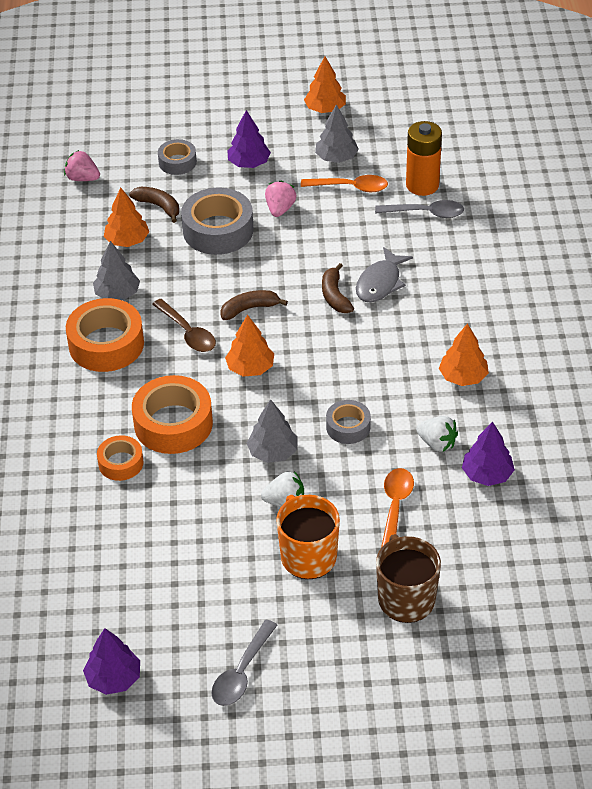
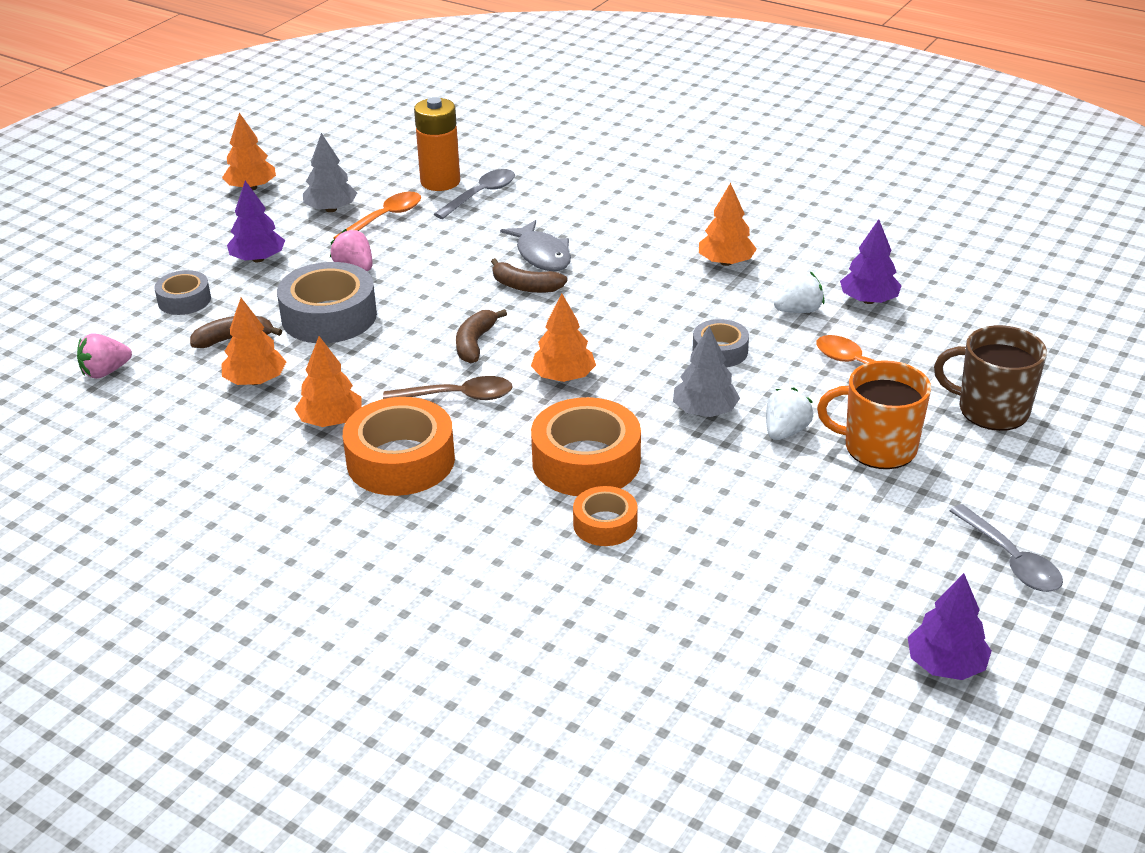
camera: 55 degrees left, 10 degrees down
grey tree [93,241,140,300] -> orange tree [295,336,362,427]

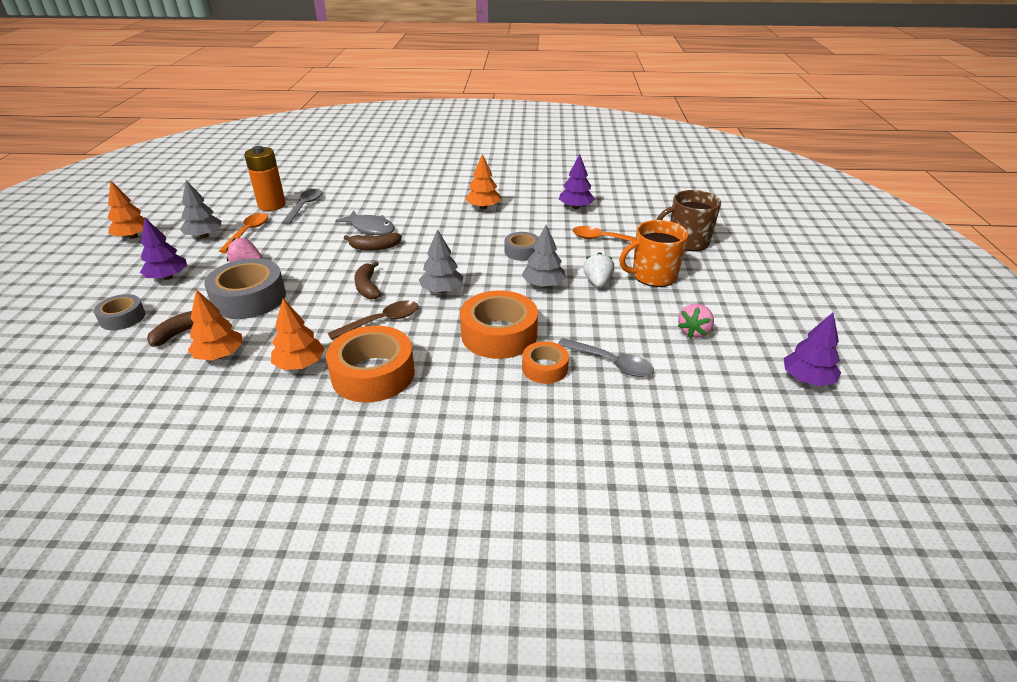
camera: 30 degrees left, 0 degrees up
pink strawberry [77,333,132,379] -> pink strawberry moved to [678,304,714,338]
orange tree [531,293,596,382] -> grey tree [419,229,463,293]
white strawberry [774,271,825,313] -> none
grey spoon [950,504,1063,592] -> grey spoon moved to [558,338,654,377]

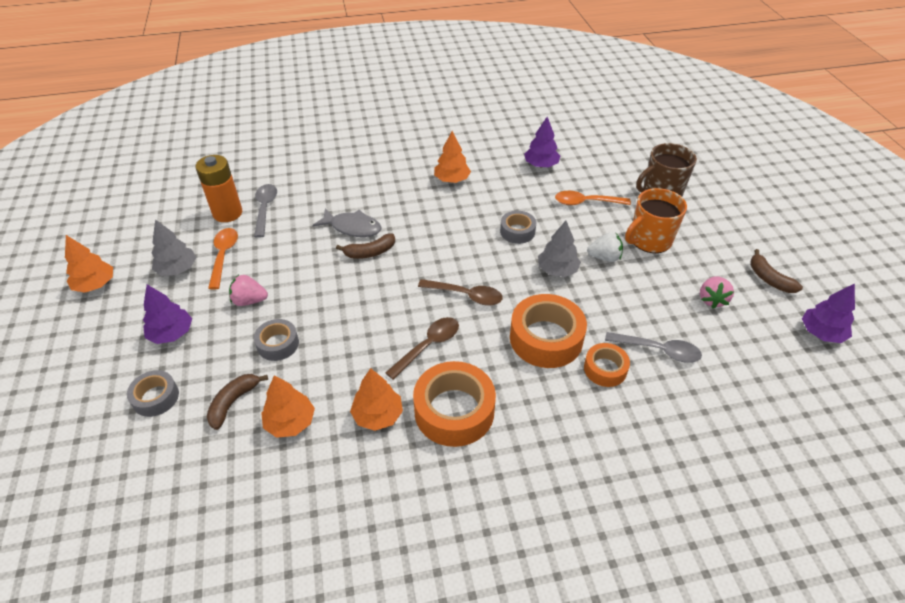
camera: 15 degrees left, 10 degrees up
grey tape [204,258,286,319] -> grey tape [254,319,299,361], size x0.56
brown banana [354,261,381,299] -> brown banana moved to [750,249,803,293]
grey tree [419,229,463,293] -> brown spoon [418,279,503,306]
white strawberry [583,252,614,288] -> white strawberry turned 105 degrees clockwise [587,232,623,262]

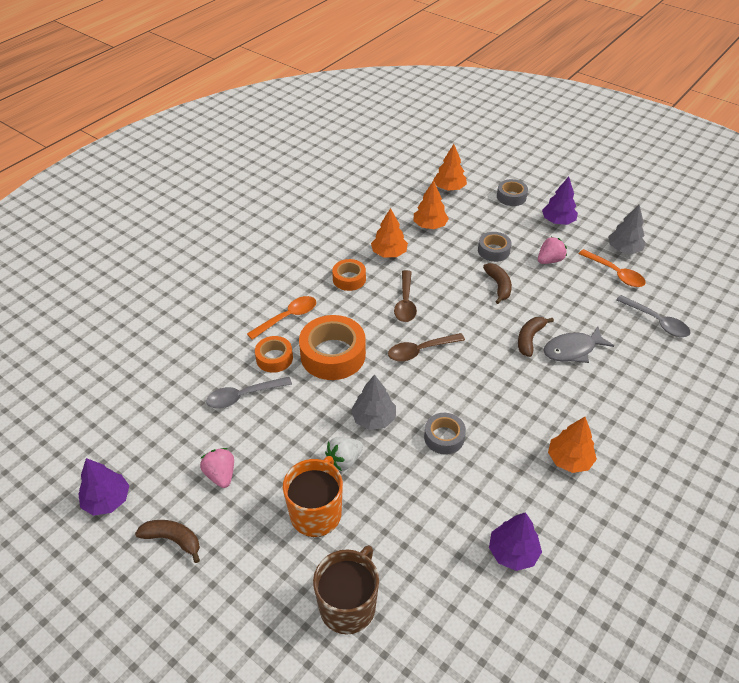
camera: 140 degrees right, 0 degrees up
orange tree [65,235,113,293] -> orange tree moved to [433,144,467,191]
orange battery [196,155,242,222] -> none
brown banana [207,374,268,430] -> brown banana moved to [483,263,512,304]
orange tape [413,361,496,447] -> orange tape [332,259,366,291], size x0.56
orange spoon [555,191,631,205] -> orange spoon moved to [247,296,316,340]

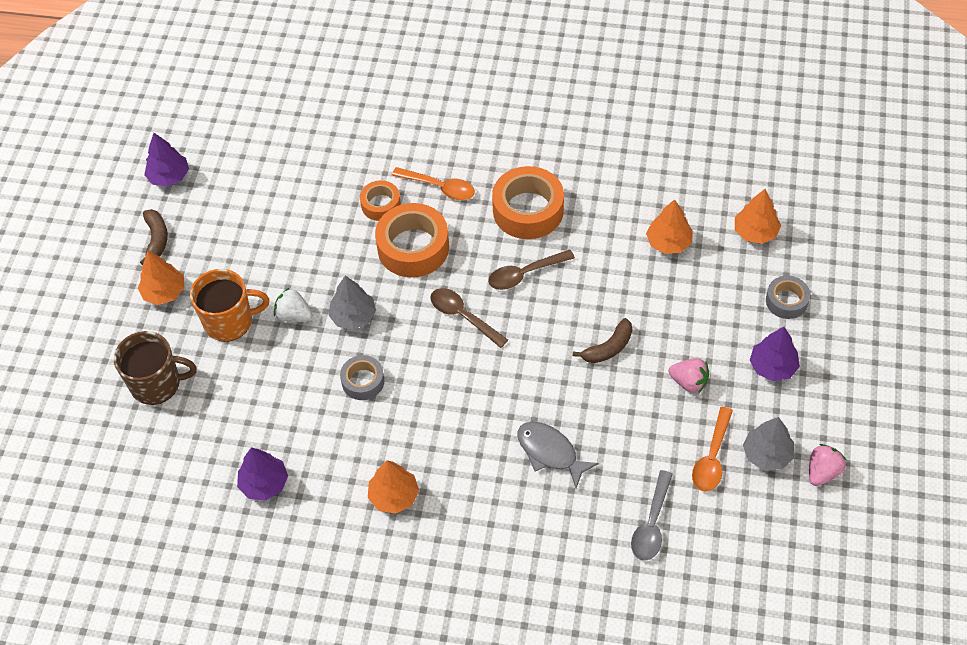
camera: 65 degrees right, 10 degrees up
pink strawberry [200,448,234,488] -> pink strawberry moved to [809,444,847,486]
grey spoon [206,377,292,409] -> none
orange tape [332,259,366,291] -> orange tape [492,166,564,239], size x1.78
orange tree [371,208,408,257] -> orange tree moved to [138,251,184,305]
grey tape [478,232,512,262] -> none
brown banana [518,317,554,357] -> none

